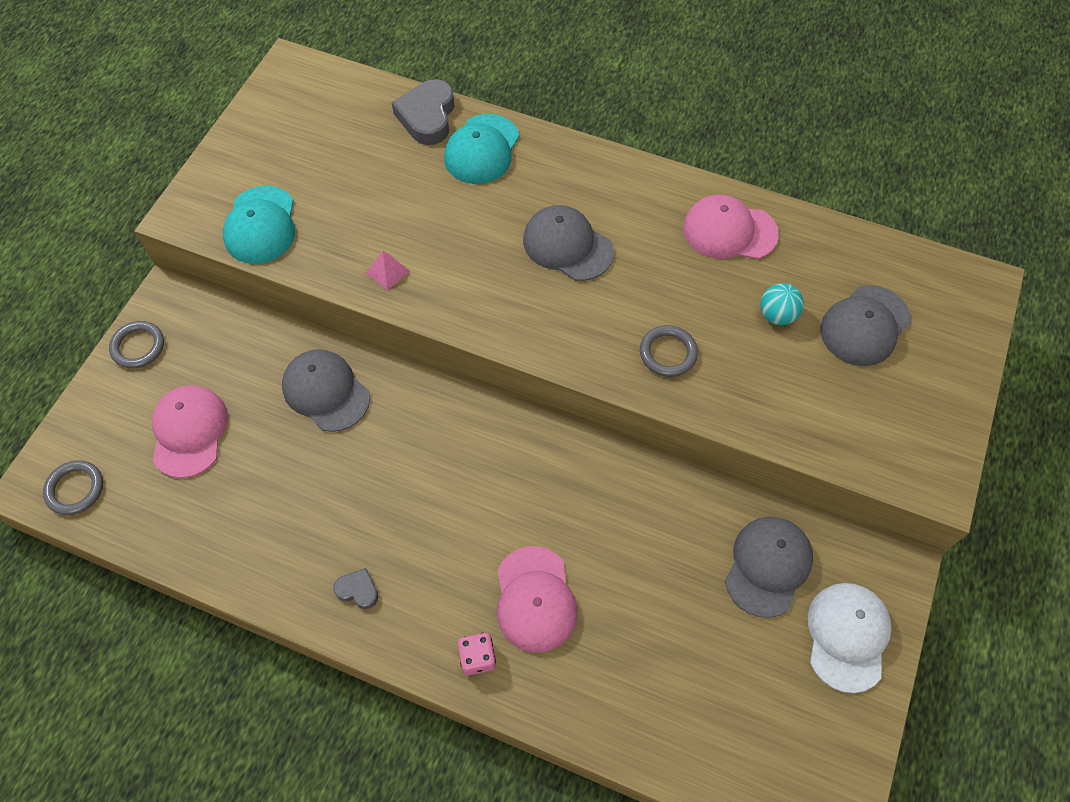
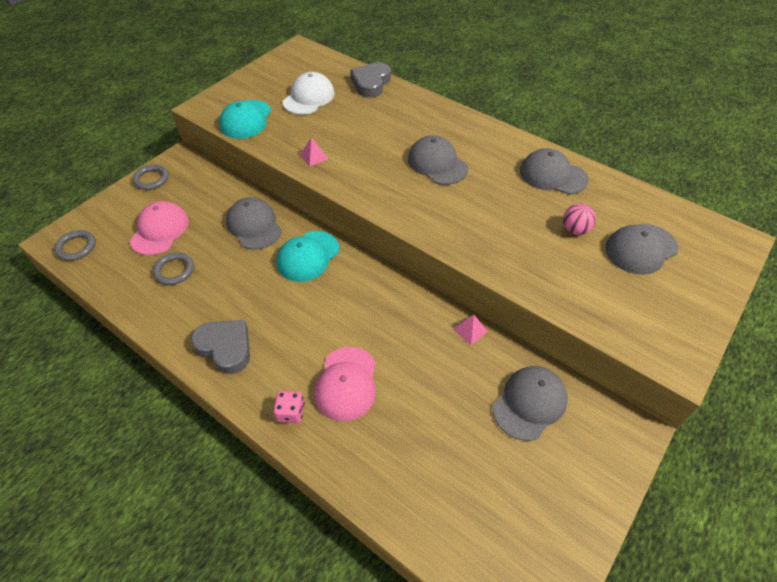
camera: 15 degrees right, 10 degrees down
grey heart [333,568,378,609] -> grey heart [191,320,250,374], size x1.93
turquoise cap [444,114,519,184] -> turquoise cap moved to [277,231,339,282]
grey ring [640,325,698,377] -> grey ring moved to [153,253,194,285]
pink cap [683,195,779,259] -> grey cap [520,148,589,195]
turquoise ball [760,283,804,325] -> pink ball [563,204,596,235]
white cap [808,583,892,693] -> white cap moved to [283,72,335,115]
none -> pink pyramid [453,315,488,345]

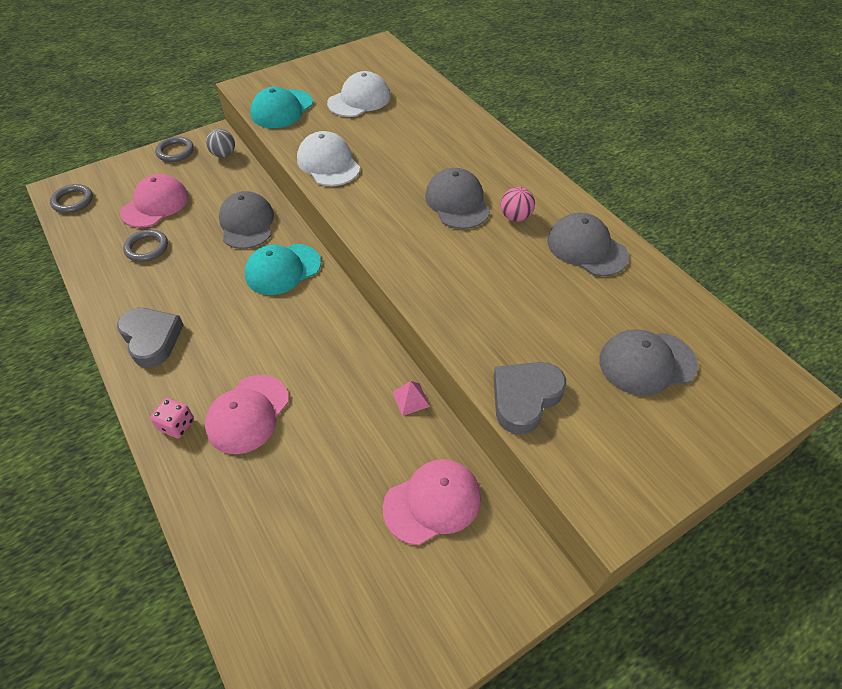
camera: 20 degrees right, 0 degrees up
pink pyramid [300,137,328,167] -> white cap [297,131,360,186]
grey heart [350,62,391,98] -> grey heart moved to [494,362,566,435]
grey cap [493,366,568,441] -> pink cap [383,459,481,545]
pink ball [563,204,596,235] -> pink ball moved to [501,187,535,222]
none -> grey ball [206,129,235,158]

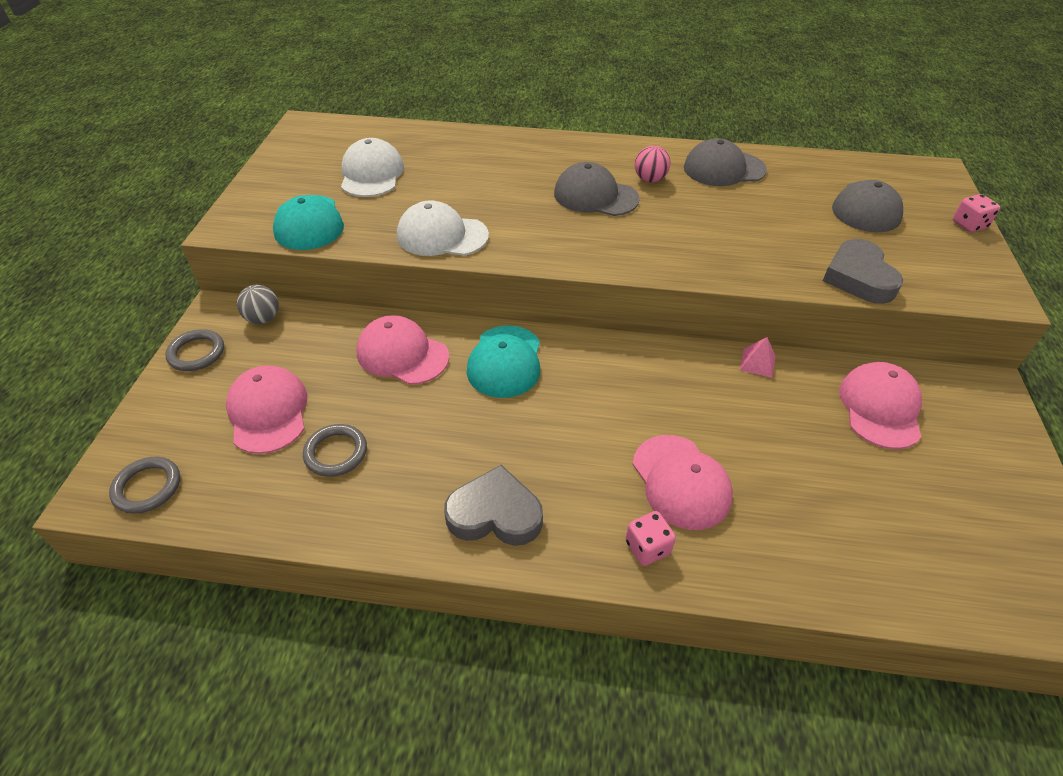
camera: 50 degrees left, 5 degrees down
grey cap [219,191,274,249] -> pink cap [357,315,449,385]
none -> pink dice [953,194,1000,232]

